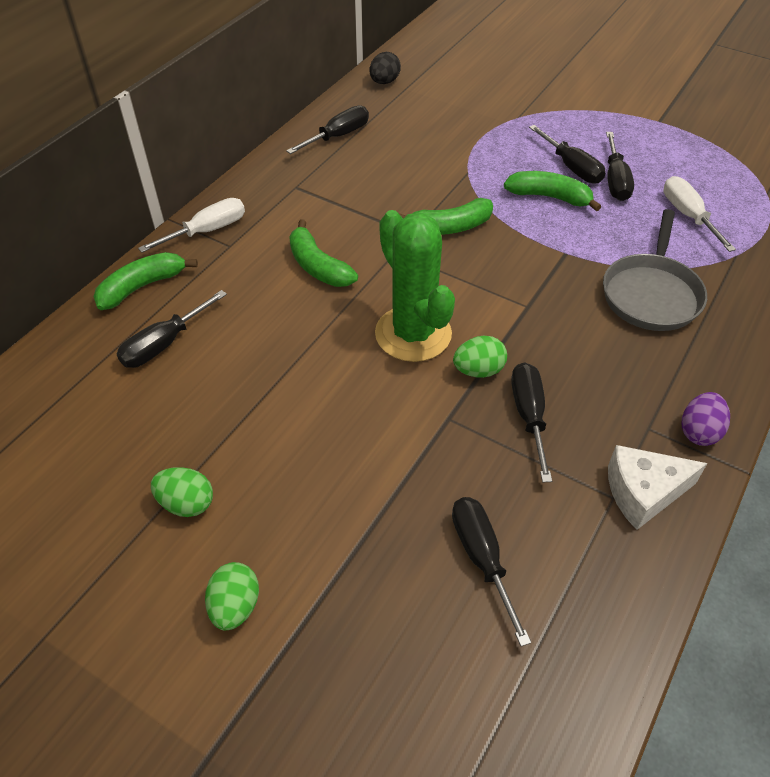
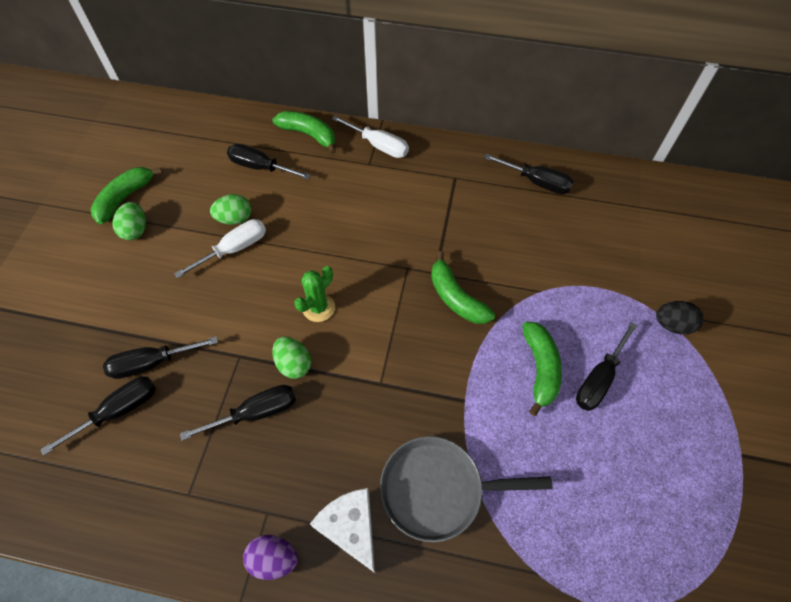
camera: 70 degrees right, 10 degrees up
green egg [205,562,259,630] -> green egg moved to [210,194,251,225]
green banana [289,220,358,287] -> green banana moved to [91,167,163,224]
black egg [370,52,401,84] -> black egg moved to [656,301,704,335]
green cactus [375,210,455,362] -> green cactus [294,266,335,322], size x0.53
black screwdriver [606,132,634,201] -> black screwdriver moved to [103,336,218,379]
white cheese [608,445,707,530] -> white cheese moved to [310,488,375,573]
white screwdriver [663,176,736,252] -> white screwdriver moved to [174,219,266,279]

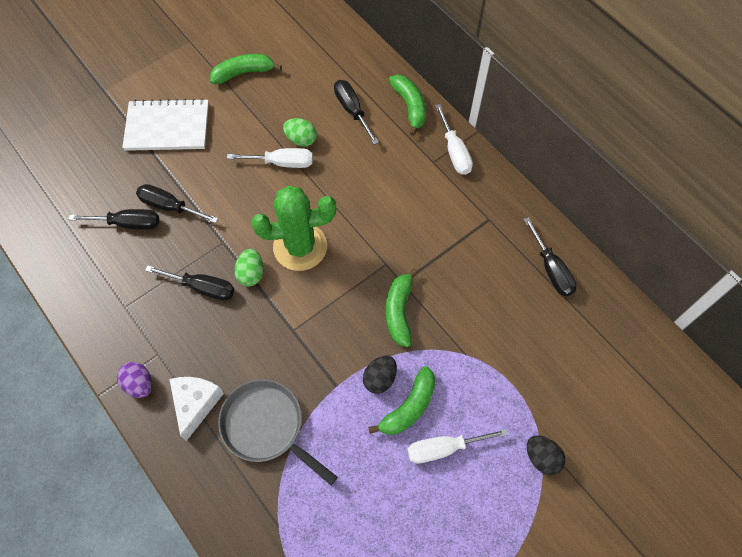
camera: 40 degrees right, 5 degrees up
green egg [112,202,146,240] -> none
green cactus [294,266,335,322] -> green cactus [251,186,336,271], size x1.90
black screwdriver [576,322,638,411] -> white screwdriver [407,429,508,463]
none -> white notebook [122,98,209,151]
none -> black egg [363,355,397,394]

